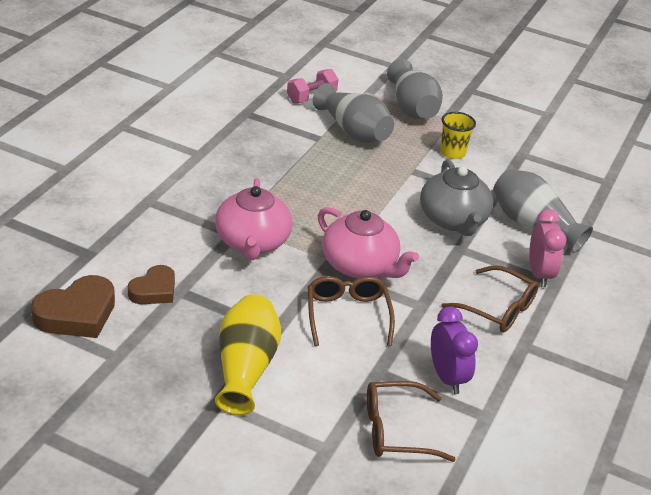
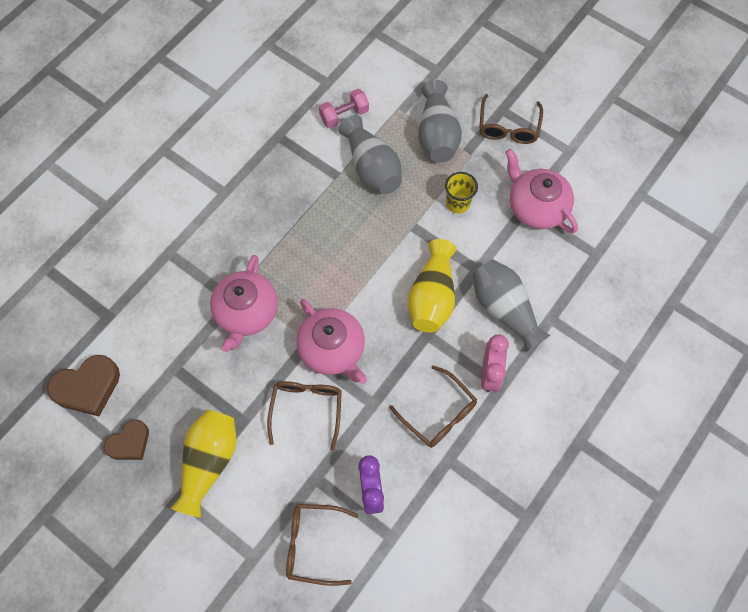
camera: 15 degrees right, 30 degrees up
brown heart [128,265,175,304] -> brown heart moved to [104,419,149,460]
grey teapot [420,159,494,236] -> yellow vase [407,239,456,333]
none -> brown glasses [479,94,543,144]
none -> pink teapot [505,149,578,233]

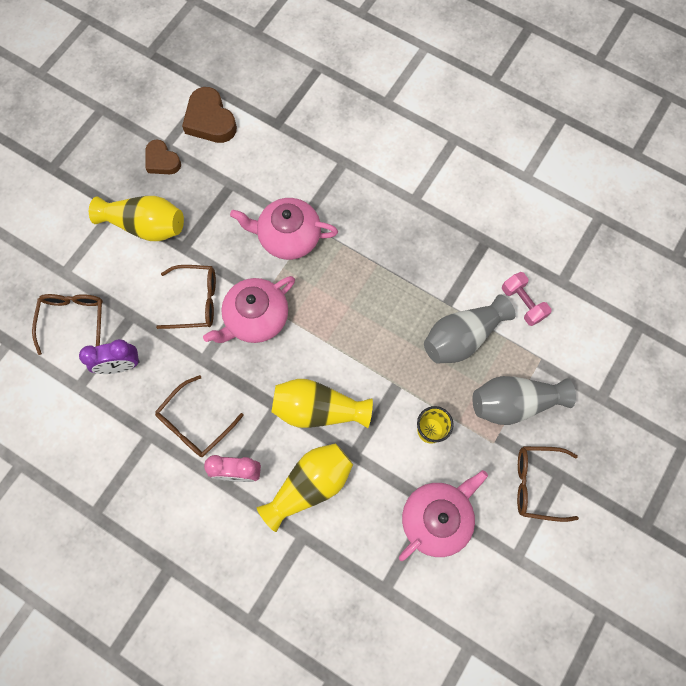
camera: 85 degrees right, 5 degrees up
grey vase [472,259,550,352] -> yellow vase [257,443,353,532]

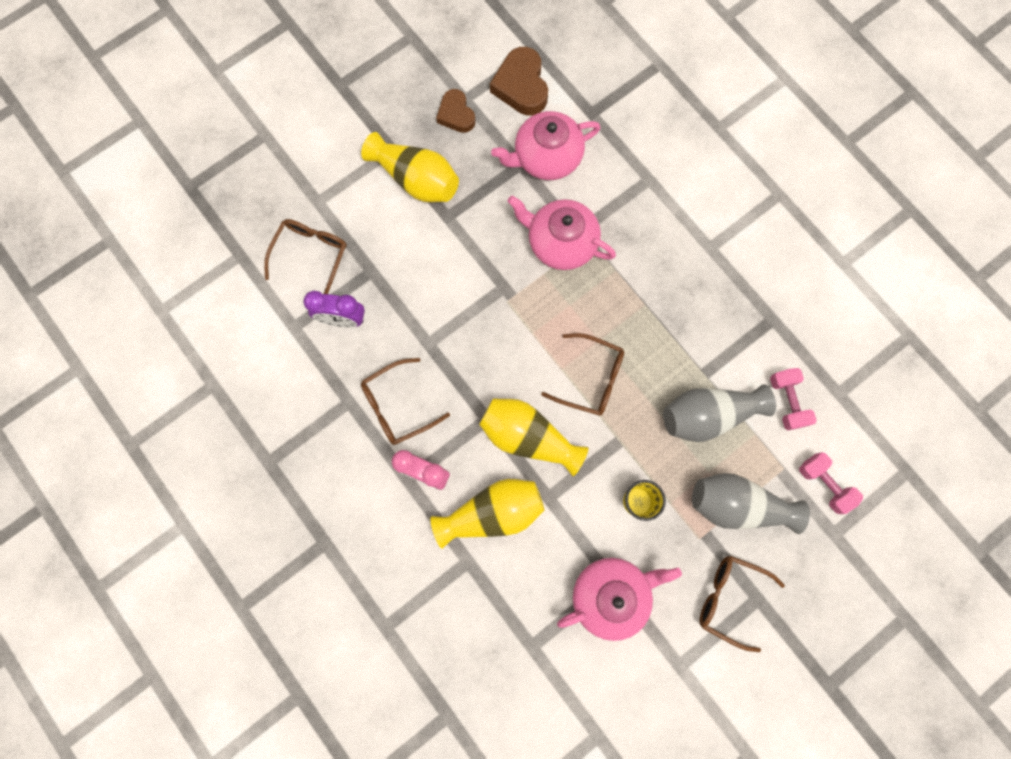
camera: 20 degrees right, 5 degrees up
brown glasses [156,265,216,329] -> brown glasses moved to [541,333,624,416]
pink teapot [203,276,295,343] -> pink teapot moved to [491,111,601,180]
none -> pink dumbbell [799,452,863,514]

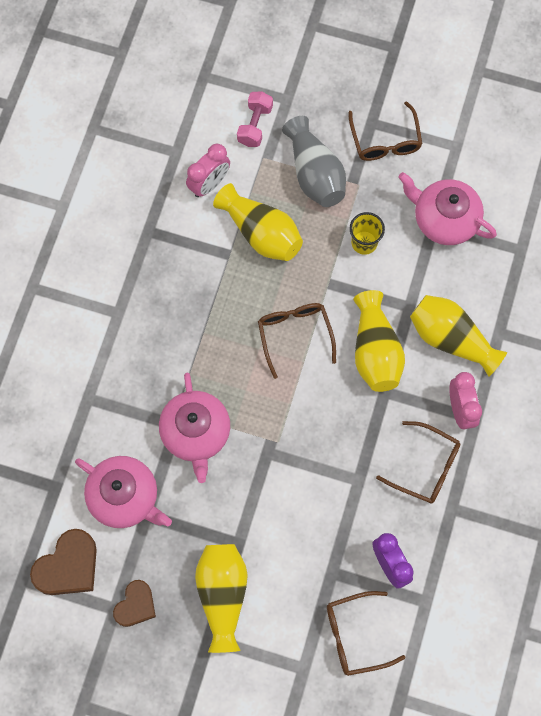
camera: 125 degrees left, 5 degrees down
grey vase [663,384,776,442] -> yellow vase [213,183,303,261]
pink dumbbell [770,368,817,430] -> pink clock [186,144,230,197]

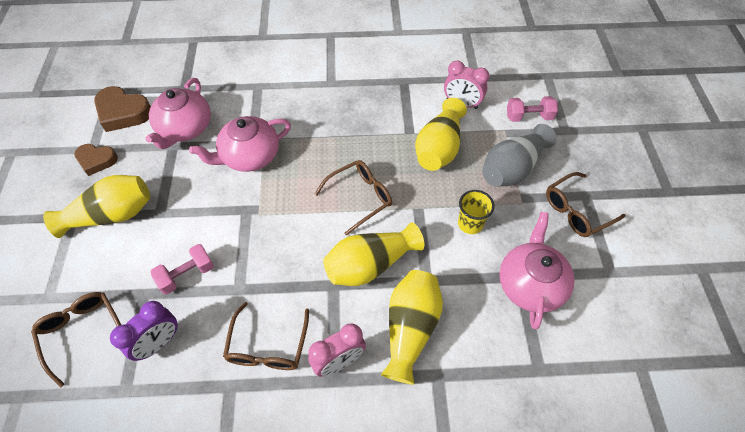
camera: 70 degrees right, 15 degrees down
none -> pink dumbbell [150,244,214,295]

